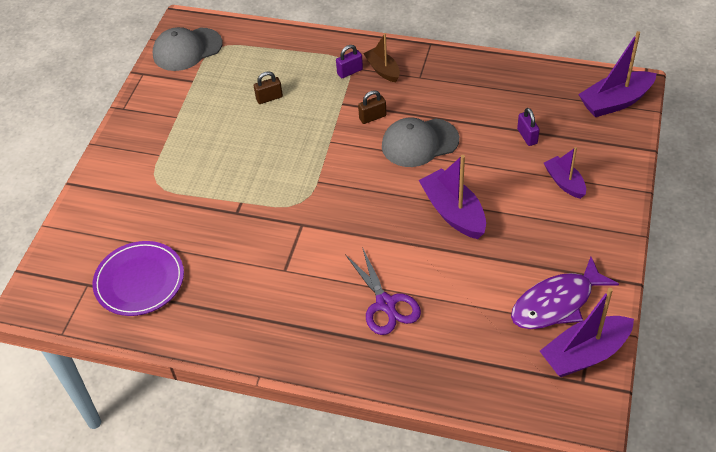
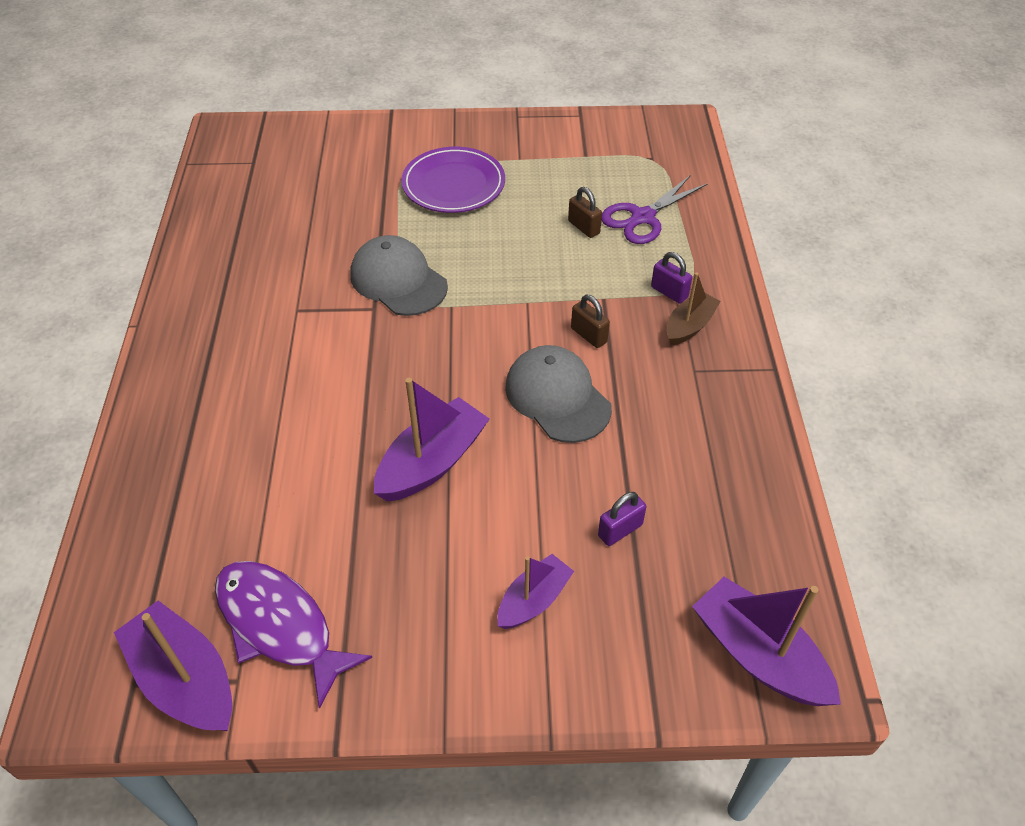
camera: 70 degrees right, 0 degrees up
purple plate [93,241,184,316] -> purple plate moved to [401,147,505,213]
grey cap [153,27,223,71] -> grey cap moved to [350,235,448,316]
purple scissors [345,247,421,335] -> purple scissors moved to [601,175,708,244]

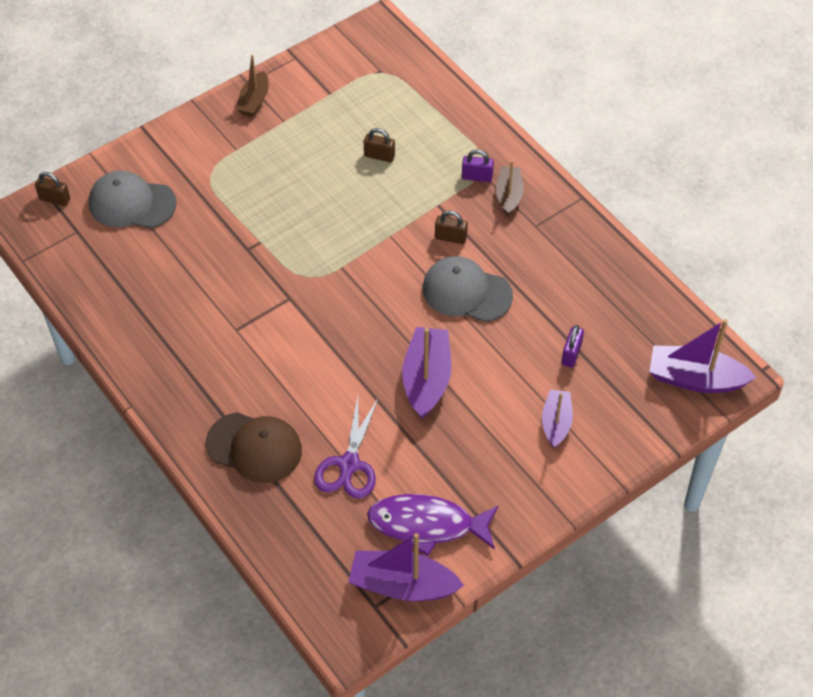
camera: 35 degrees left, 5 degrees up
grey cap [350,235,448,316] -> grey cap moved to [89,171,177,228]
purple plate [401,147,505,213] -> none
purple scissors [601,175,708,244] -> purple scissors moved to [314,397,379,499]
none -> brown padlock [35,172,70,206]
none -> brown cap [206,412,302,483]
none -> brown boat [236,54,269,117]

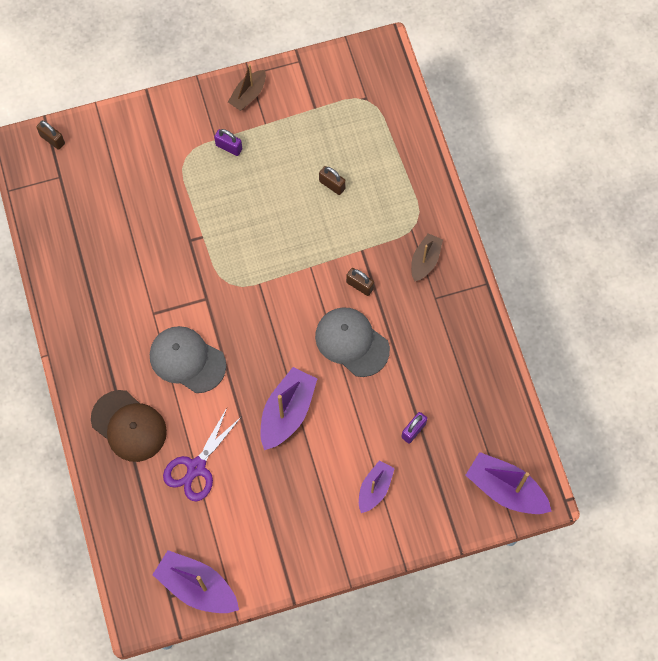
camera: 20 degrees right, 15 degrees up
grey cap [89,171,177,228] -> grey cap moved to [150,326,226,393]
purple fish [367,494,499,556] -> none
purple padlock [462,150,494,182] -> purple padlock moved to [214,129,242,156]

